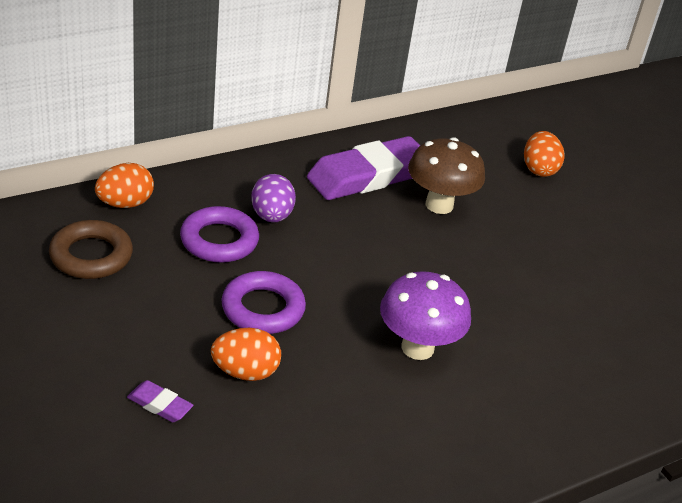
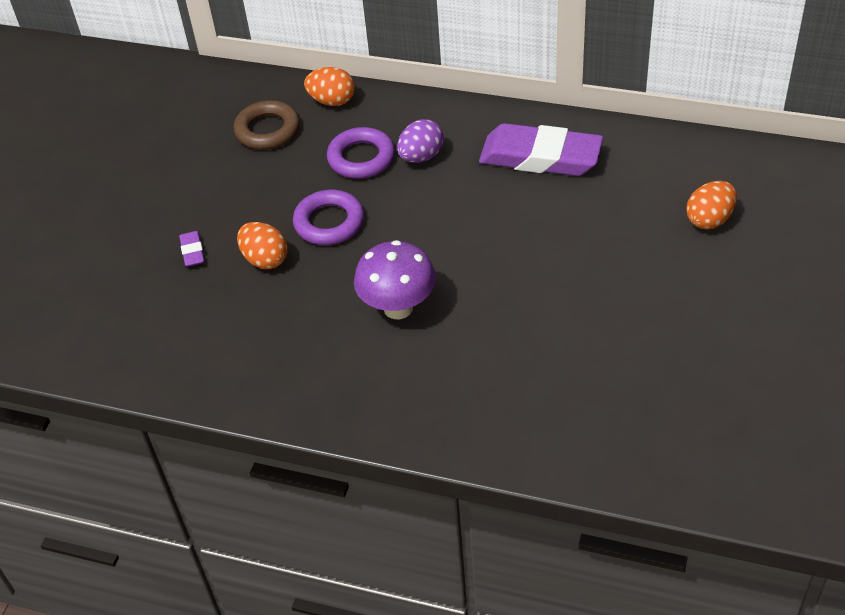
camera: 55 degrees right, 10 degrees up
brown mushroom [408,137,485,214] -> none

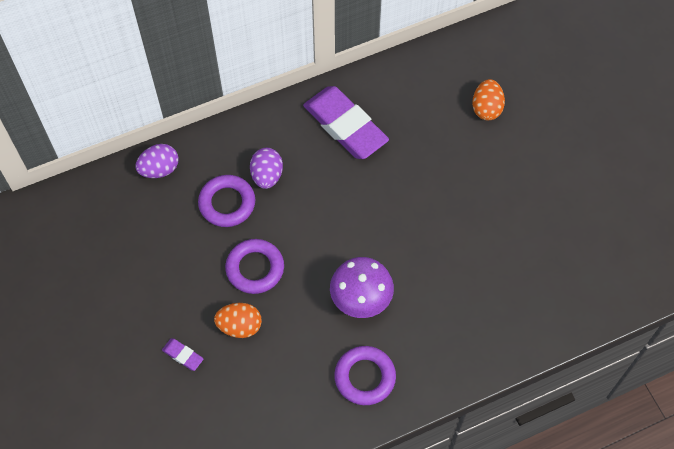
camera: 45 degrees left, 15 degrees up
brown ring [234,100,300,150] -> none
orange egg [304,67,355,106] -> purple egg [135,144,178,178]
purple eraser [479,123,603,176] -> purple eraser turned 75 degrees clockwise [303,86,389,159]
none -> purple ring [334,346,396,405]

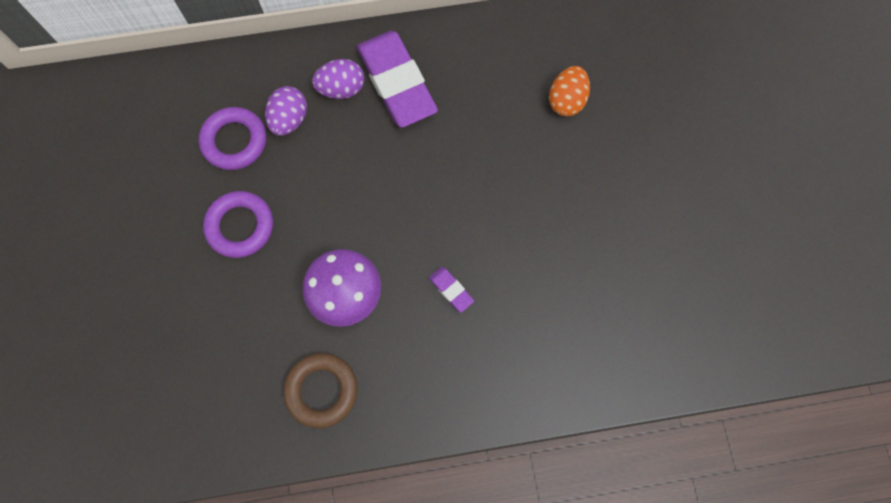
camera: 15 degrees right, 10 degrees up
purple egg [135,144,178,178] -> purple egg moved to [312,59,364,99]
purple eraser [162,338,204,371] -> purple eraser moved to [429,267,474,312]
orange egg [214,303,262,338] -> none
purple ring [334,346,396,405] -> brown ring [283,353,358,428]

